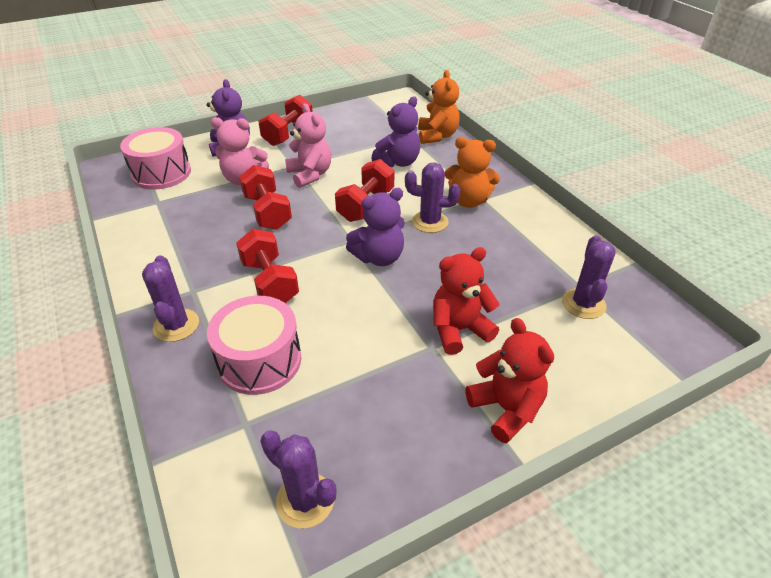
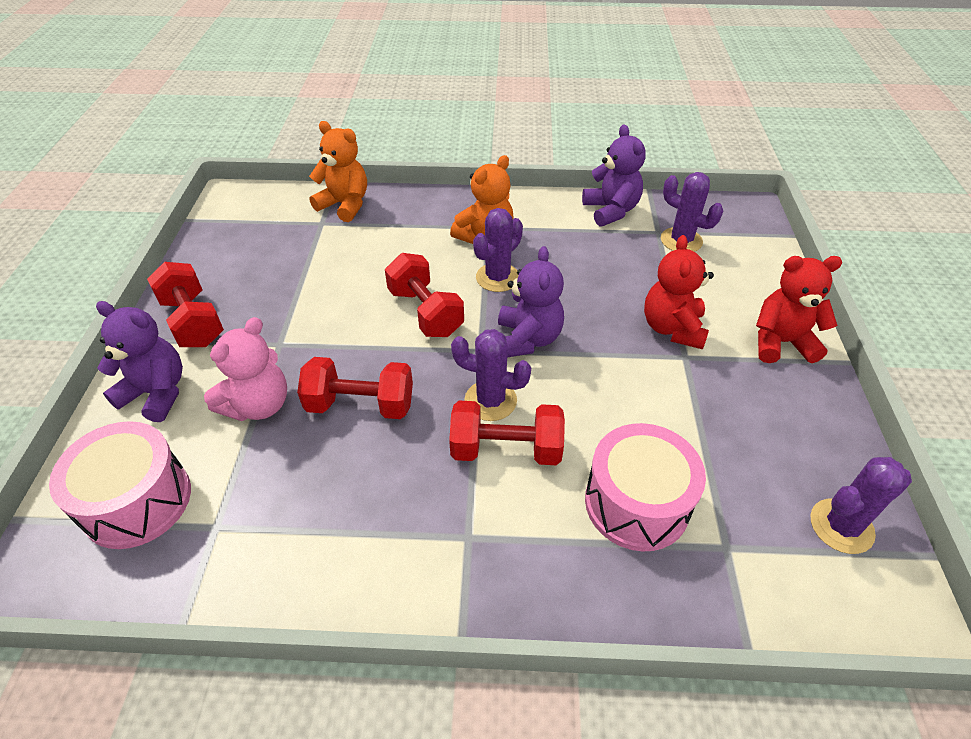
camera: 60 degrees left, 5 degrees up
purple cactus [142,255,199,342] -> purple cactus moved to [451,329,531,421]
pink teddy bear [285,103,331,188] -> none
purple teddy bear [371,96,420,167] -> purple teddy bear moved to [582,125,646,227]

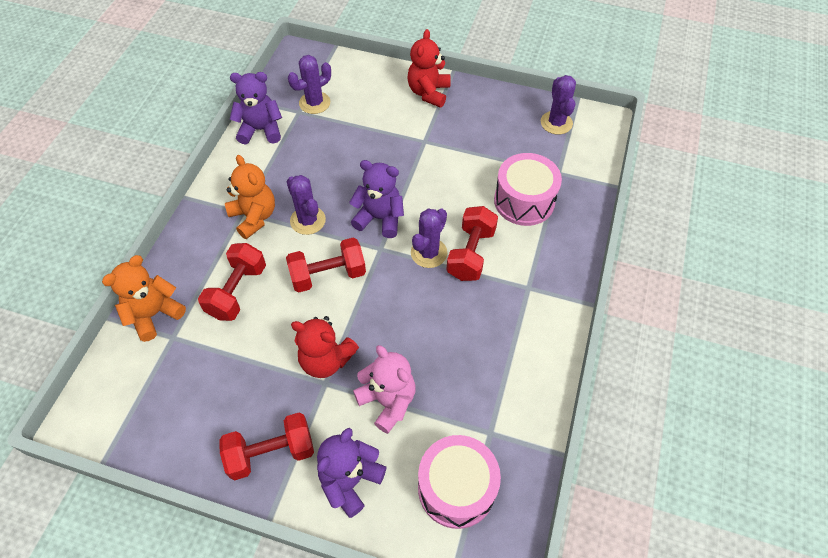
camera: 75 degrees left, 10 degrees up
red dumbbell [297,357,413,419] -> red dumbbell moved to [198,243,266,321]
red teddy bear [644,235,714,349] -> red teddy bear moved to [291,316,359,378]

